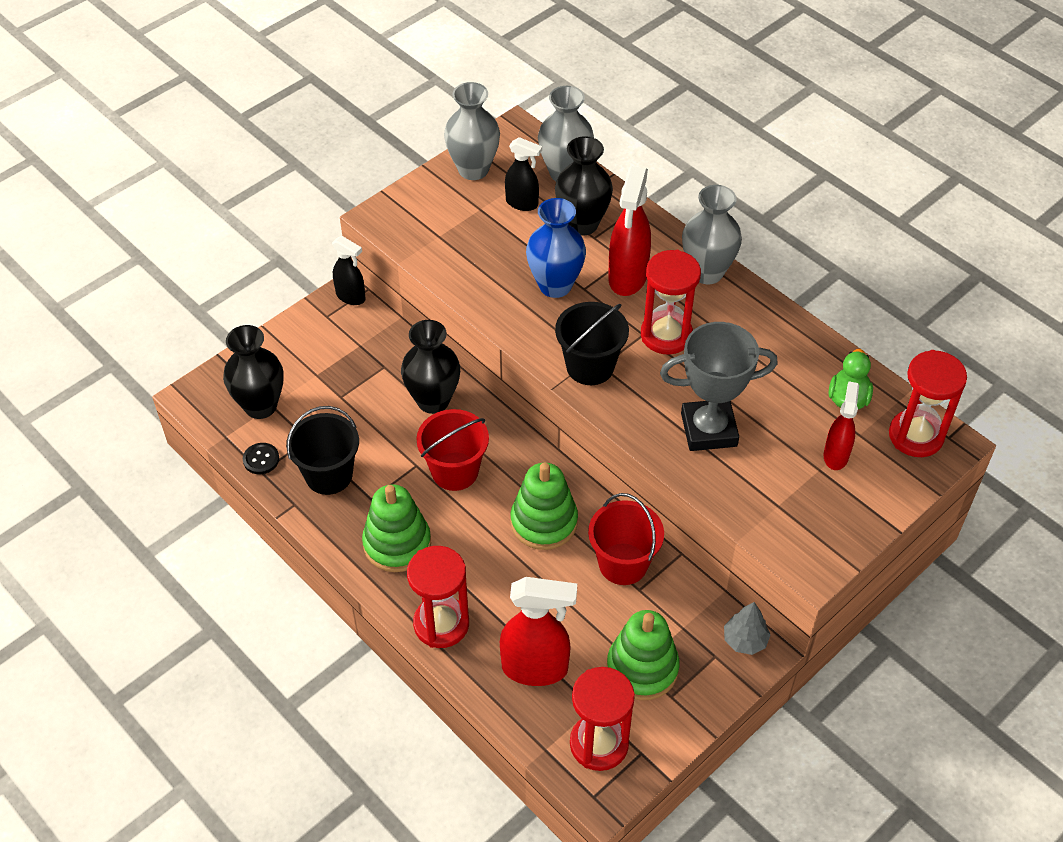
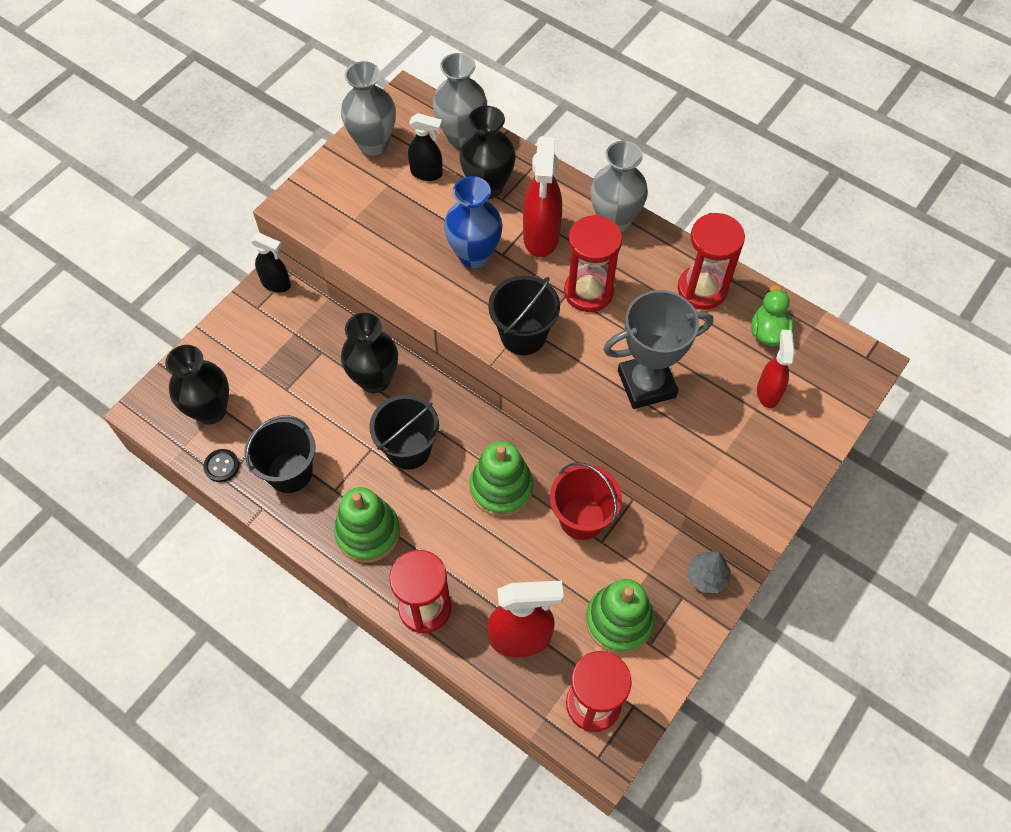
camera: 10 degrees left, 10 degrees up
red bucket [416,409,489,491] -> black bucket [369,395,439,470]
red hourglass [889,350,967,457] -> red hourglass moved to [678,213,745,310]

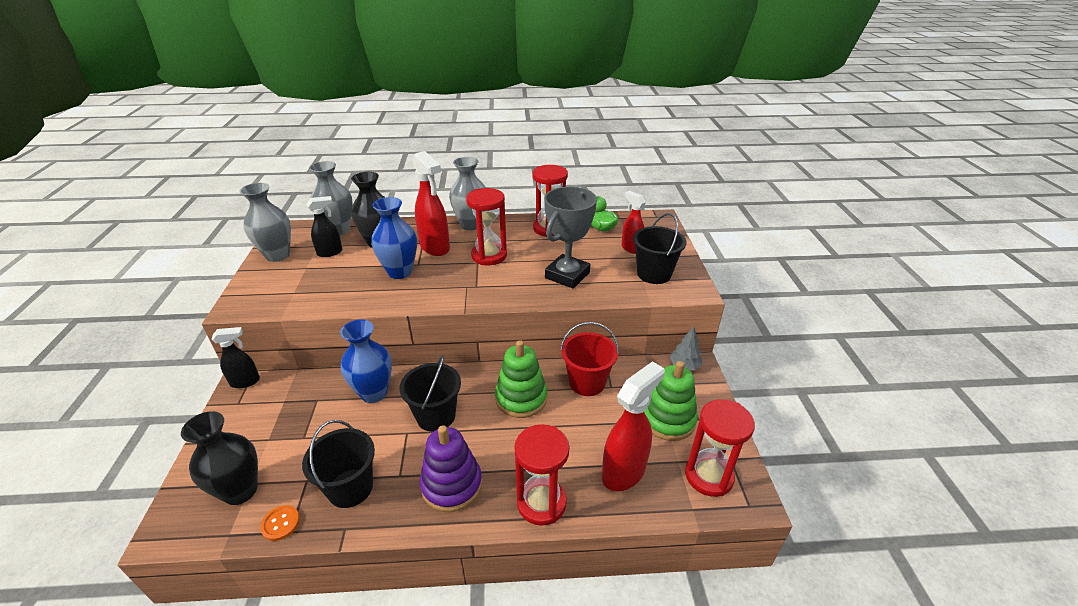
camera: 40 degrees left, 25 degrees down
black button [203,449,239,482] -> orange button [260,505,300,541]
green stacking toy [334,487,400,563] -> purple stacking toy [420,425,482,512]
black vase [341,313,398,393] -> blue vase [340,320,392,403]
black bucket [488,275,560,355] -> black bucket moved to [633,213,687,284]

